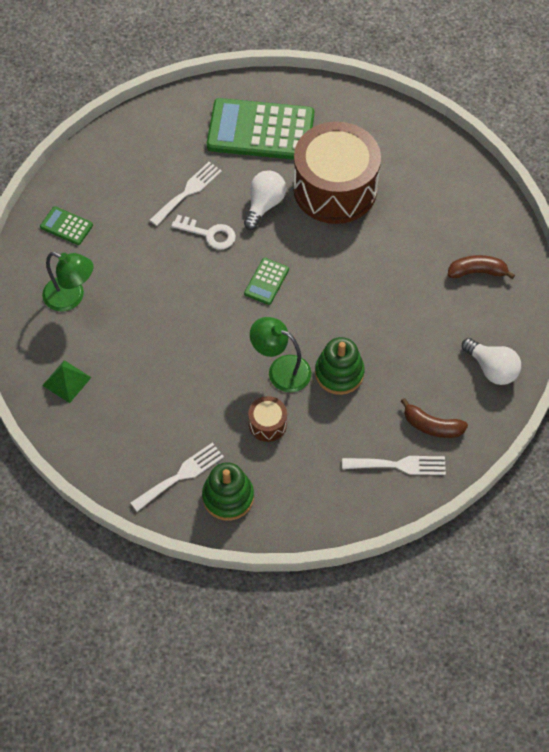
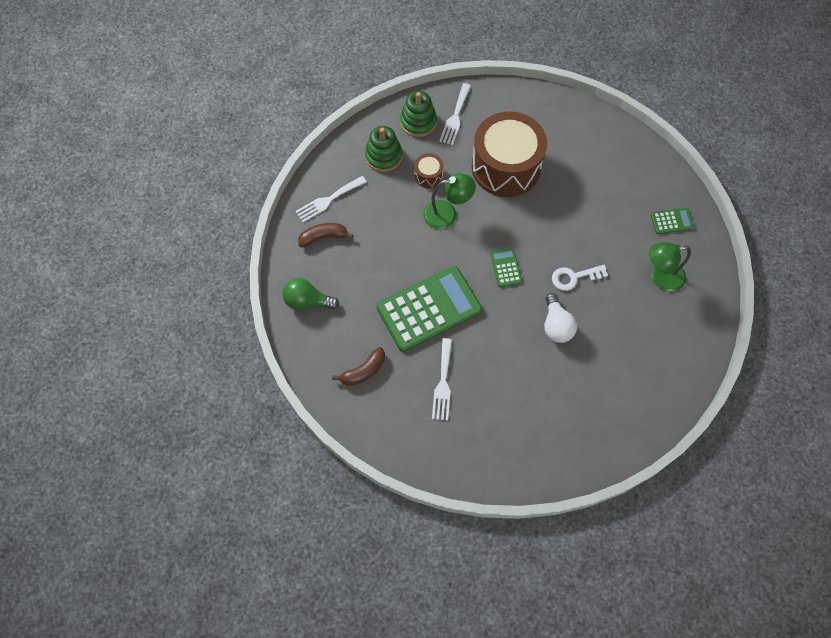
camera: 145 degrees right, 5 degrees up
green lamp [42,252,93,311] -> green lamp moved to [649,242,691,292]
green pyramid [42,360,92,403] -> none
white fork [150,162,222,226] -> white fork moved to [432,338,452,421]
green calculator [207,98,314,160] -> green calculator moved to [376,266,482,352]
brown drum [293,122,381,224] -> brown drum moved to [472,111,547,197]
green stacking toy [315,337,364,395] -> green stacking toy moved to [365,126,402,172]
white light bulb [462,338,521,385] -> green light bulb [282,278,339,310]

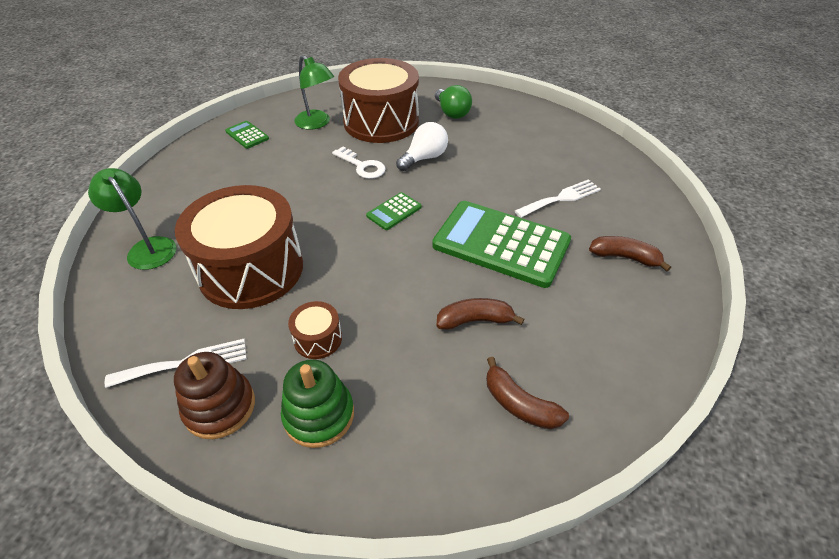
camera: 125 degrees left, 20 degrees down
green light bulb [282,278,339,310] -> green light bulb moved to [435,85,472,119]
white fork [295,176,367,222] -> none
green stacking toy [400,91,437,137] -> brown stacking toy [174,352,255,439]
green lamp [423,173,476,229] -> green lamp moved to [88,168,176,270]
none -> brown drum [338,58,419,143]
none -> brown banana [437,298,524,330]

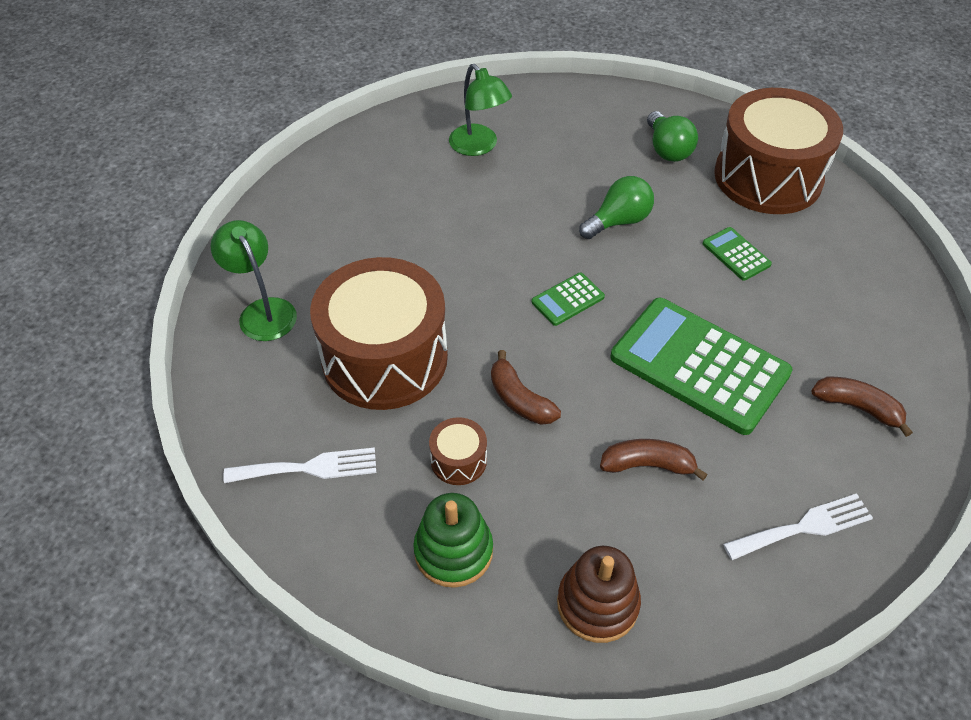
camera: 10 degrees right, 5 degrees up
brown stacking toy [174,352,255,439] -> brown stacking toy moved to [557,546,641,643]
green calculator [225,121,269,149] -> green calculator moved to [702,227,772,281]
white key [332,146,386,179] -> none
brown drum [338,58,419,143] -> brown drum moved to [714,88,843,214]
white light bulb [396,122,448,171] -> green light bulb [579,176,654,239]
brown banana [486,357,569,429] -> brown banana moved to [491,350,561,425]
white fork [515,179,601,218] -> white fork moved to [723,493,873,560]

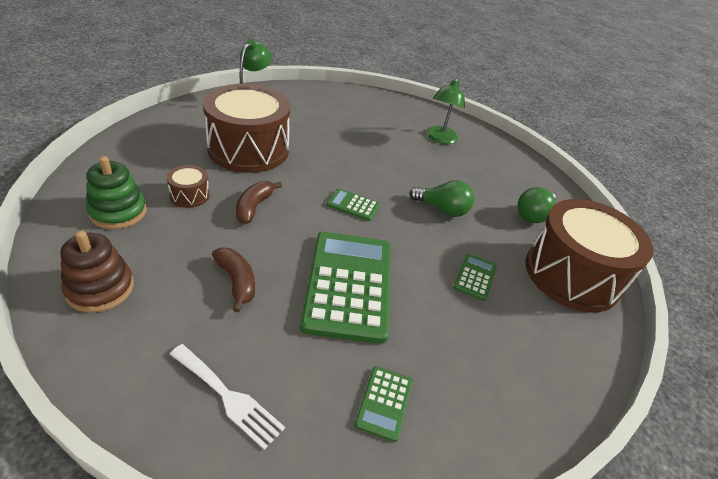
camera: 50 degrees right, 10 degrees down
white fork [223,447,376,483] -> none
brown banana [812,377,913,437] -> green calculator [355,366,413,442]

